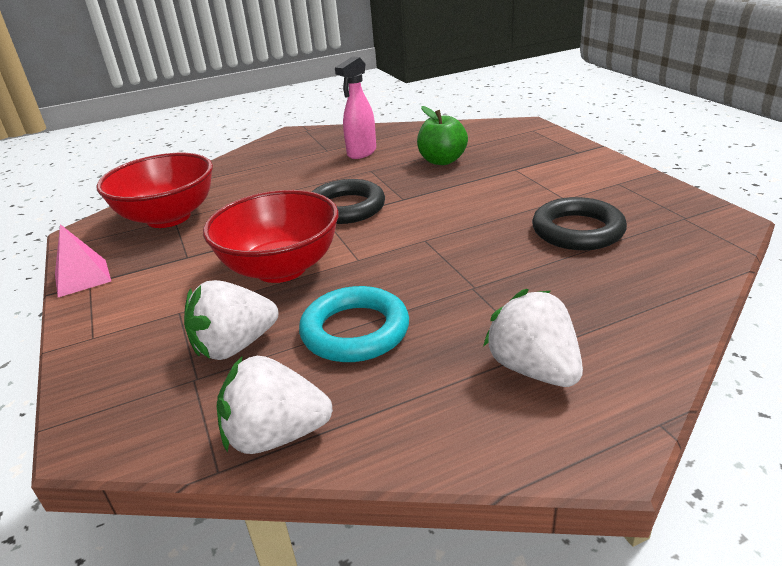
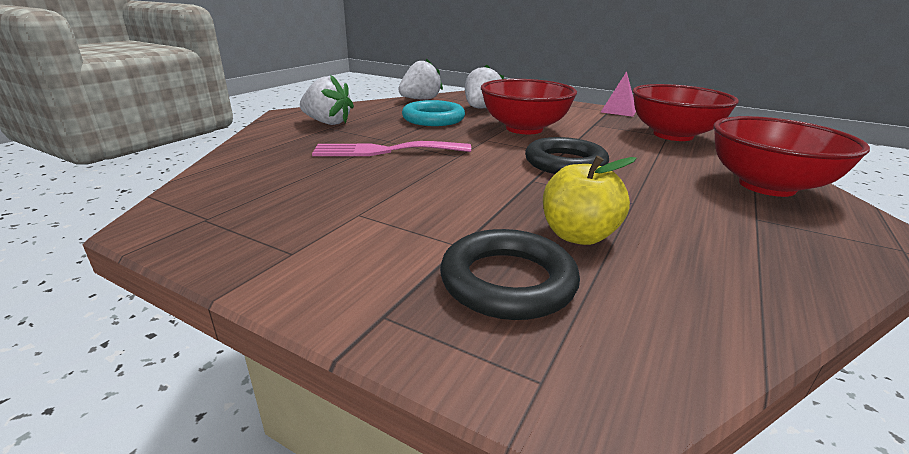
camera: 140 degrees right, 5 degrees down
pink spray bottle [335,57,376,159] -> none
green apple [417,106,468,165] -> yellow apple [543,156,637,245]
black ring [532,197,627,250] -> black ring moved to [440,229,580,320]
none -> pink fork [312,141,471,156]
none -> red bowl [714,116,870,197]

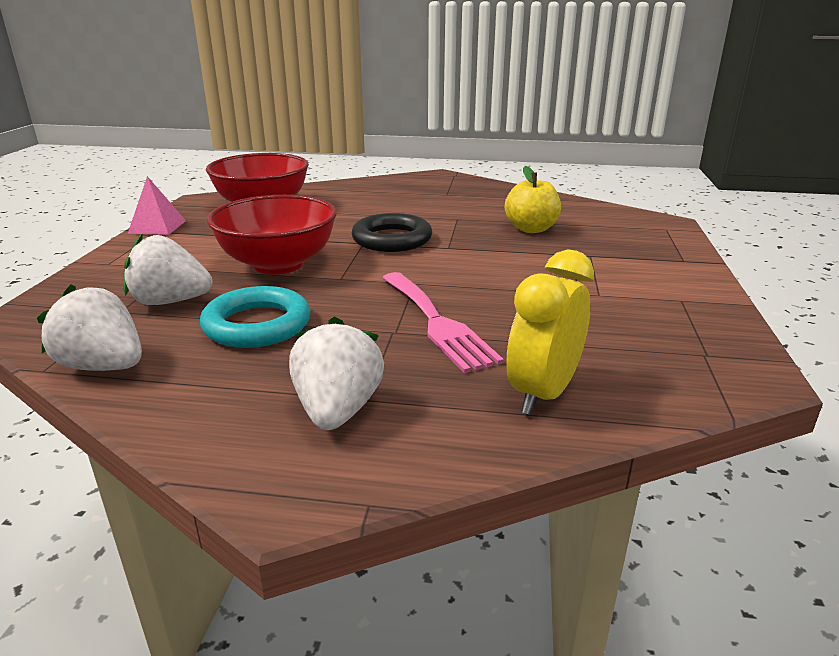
camera: 110 degrees left, 0 degrees up
black ring [440,229,580,320] -> none
red bowl [714,116,870,197] -> none
none -> yellow clock [506,249,594,415]

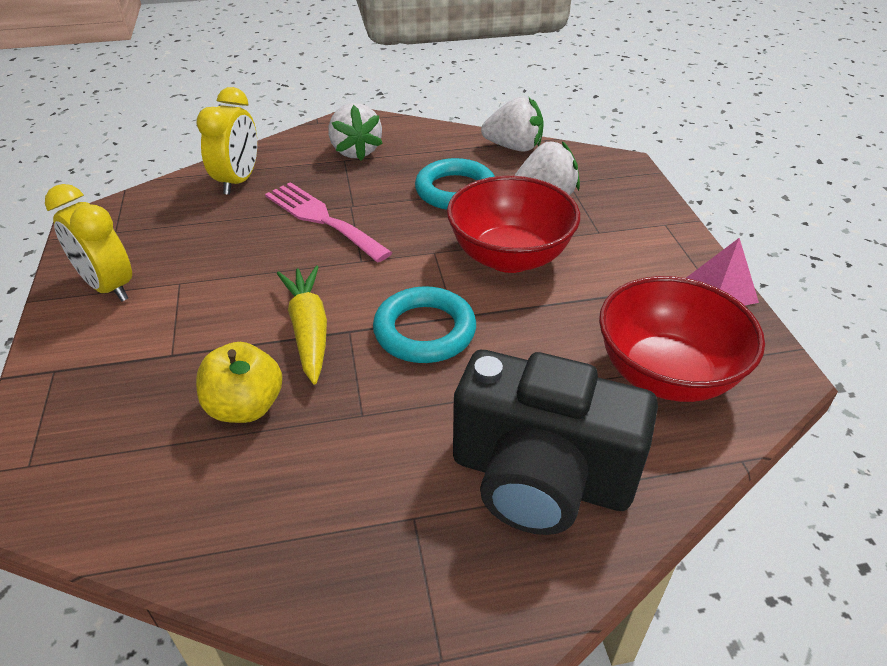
camera: 160 degrees right, 15 degrees up
black ring [352,213,432,252] -> turquoise ring [373,286,476,363]
none -> yellow clock [45,184,132,301]
none -> yellow carrot [277,266,327,385]
none -> black camera [453,350,658,535]

